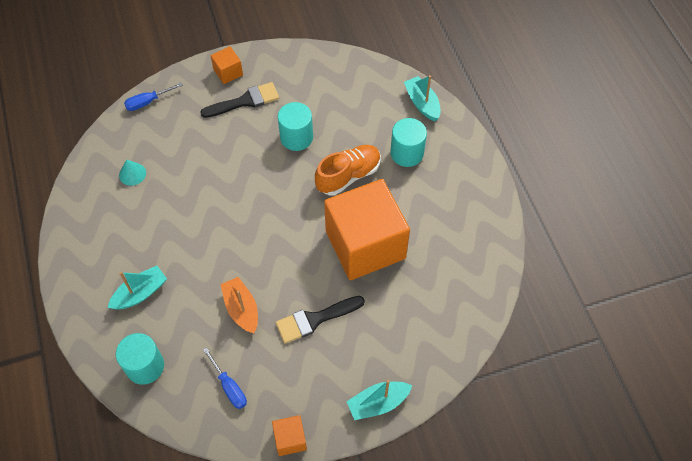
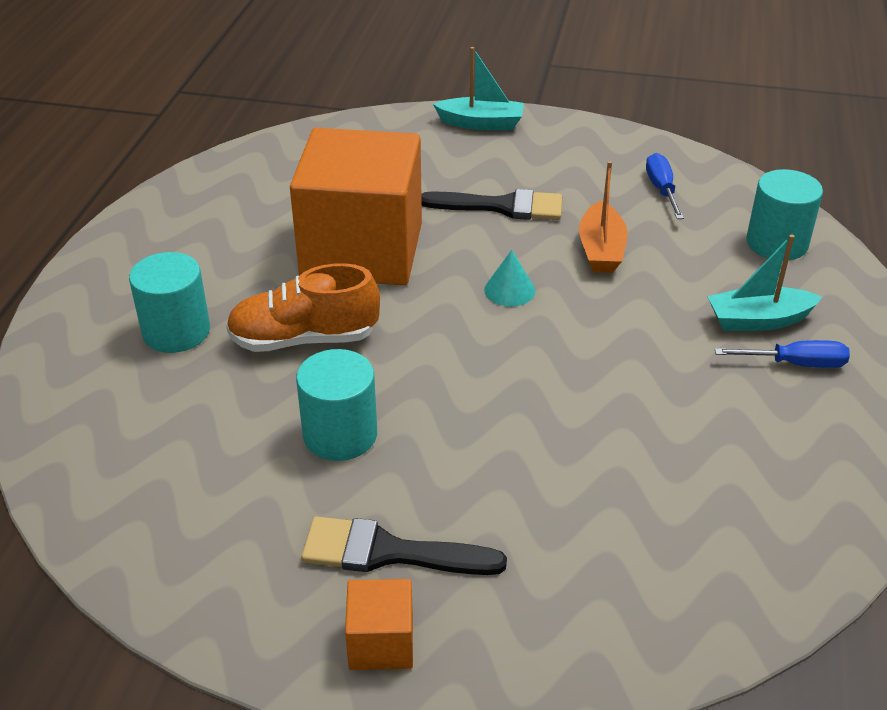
camera: 150 degrees left, 20 degrees down
turquoise cone [119,159,146,186] -> turquoise cone moved to [484,250,535,307]
blue screwdriver [124,83,183,111] -> blue screwdriver moved to [715,340,850,368]
orange cube [272,415,307,456] -> none
turquoise boat [404,75,441,121] -> none

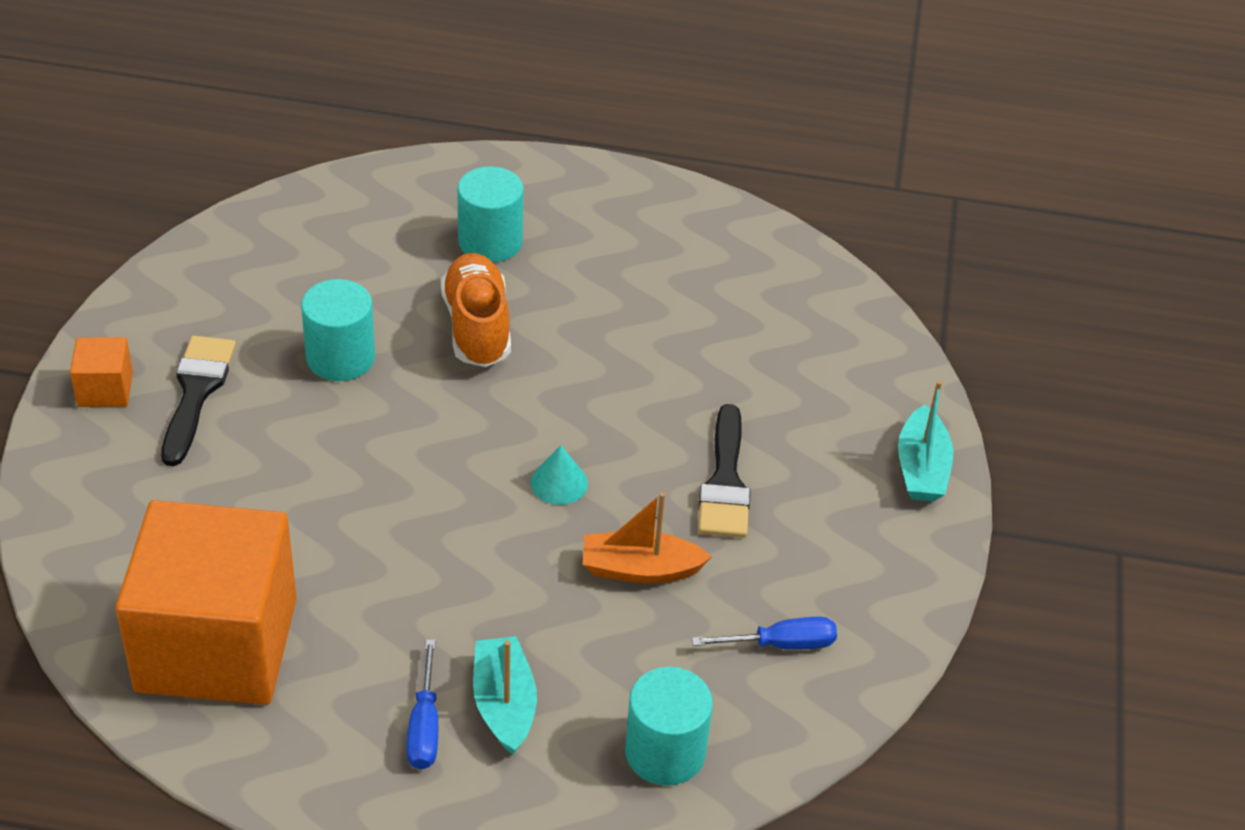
camera: 85 degrees right, 5 degrees up
orange cube [290,128,422,285] -> orange cube moved to [115,500,297,705]

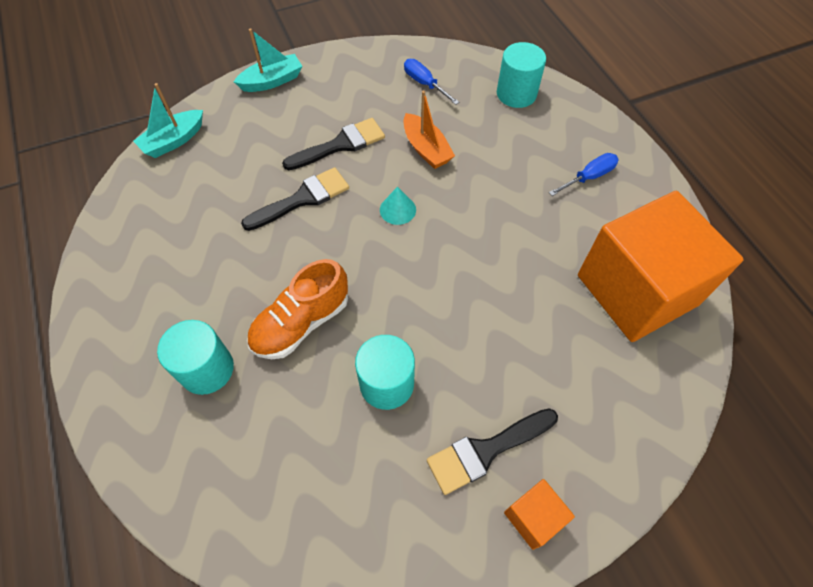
camera: 120 degrees left, 15 degrees up
turquoise boat [473,636,537,755] -> turquoise boat moved to [133,83,203,158]
none -> black brush [241,167,349,231]

